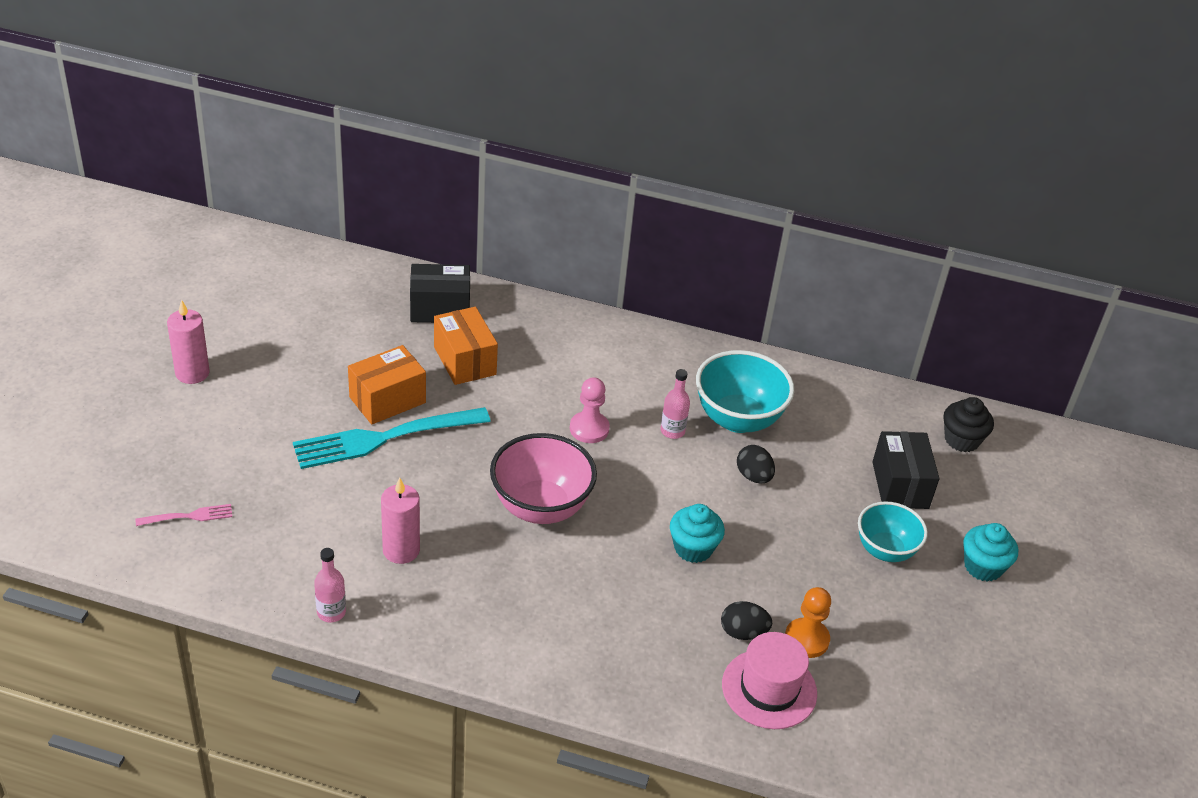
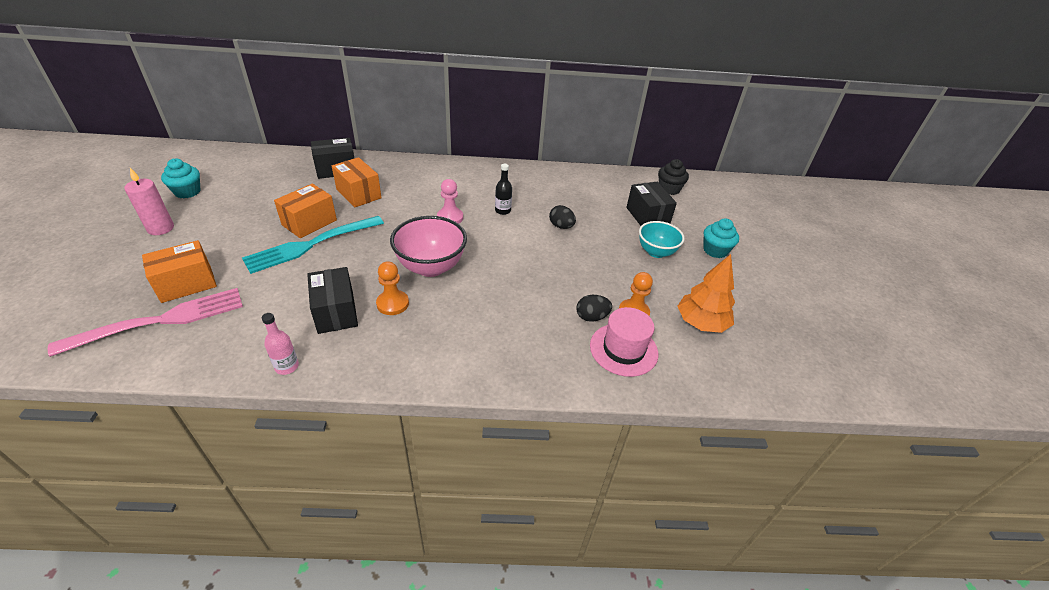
camera: 15 degrees left, 0 degrees up
pink fork [136,504,232,526] -> pink fork [48,288,243,357], size x2.25
pink candle [381,478,420,564] -> black box [307,267,358,334]
pink bottle [661,369,690,439] -> black bottle [495,164,512,215]
turquoise cupcake [670,504,725,563] -> turquoise cupcake moved to [161,158,200,198]
turquoise bowl [696,350,794,433] -> none
none -> orange box [142,240,217,303]
none -> orange pawn [376,261,409,315]
none -> orange tree [678,254,735,333]

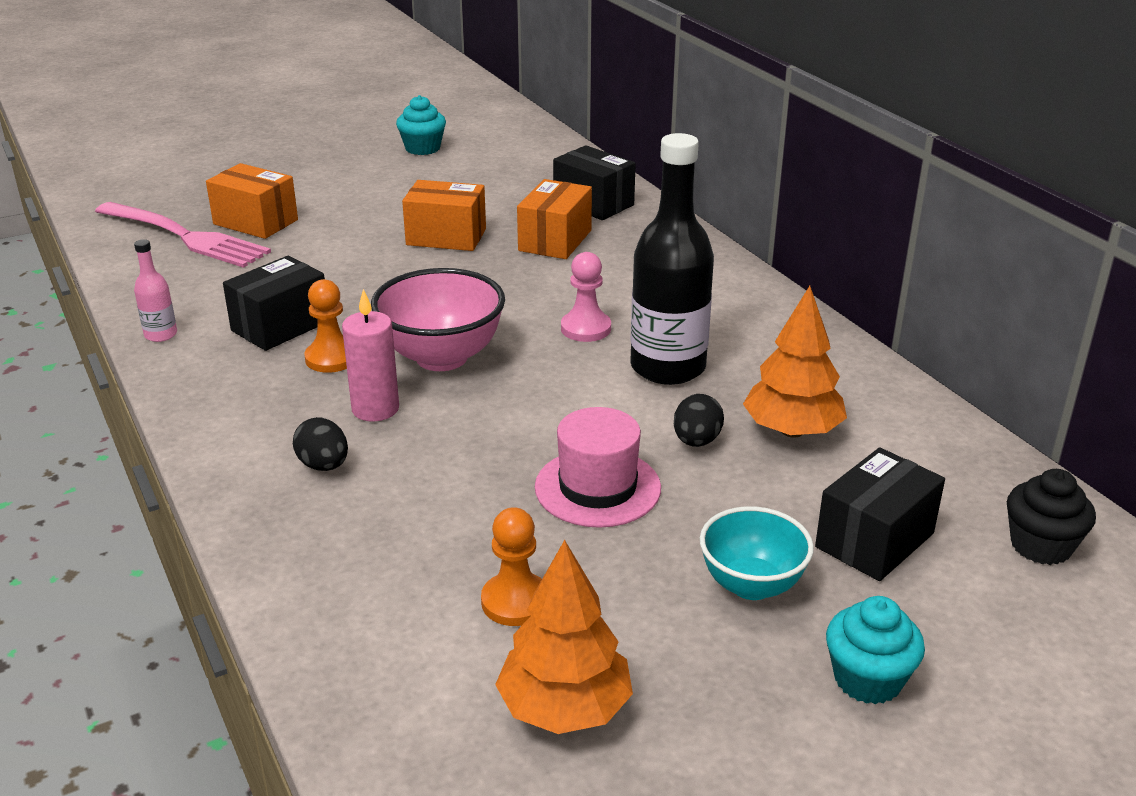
camera: 65 degrees right, 10 degrees down
pink candle [124,168,174,235] -> pink candle moved to [342,289,399,422]
turquoise fork [242,216,384,274] -> none
black bottle [495,164,512,215] -> black bottle [630,133,714,385], size x2.25
black egg [576,295,612,322] -> black egg moved to [293,417,348,471]
pink hat [590,307,658,377] -> pink hat moved to [535,407,661,528]
none -> orange tree [743,286,847,438]

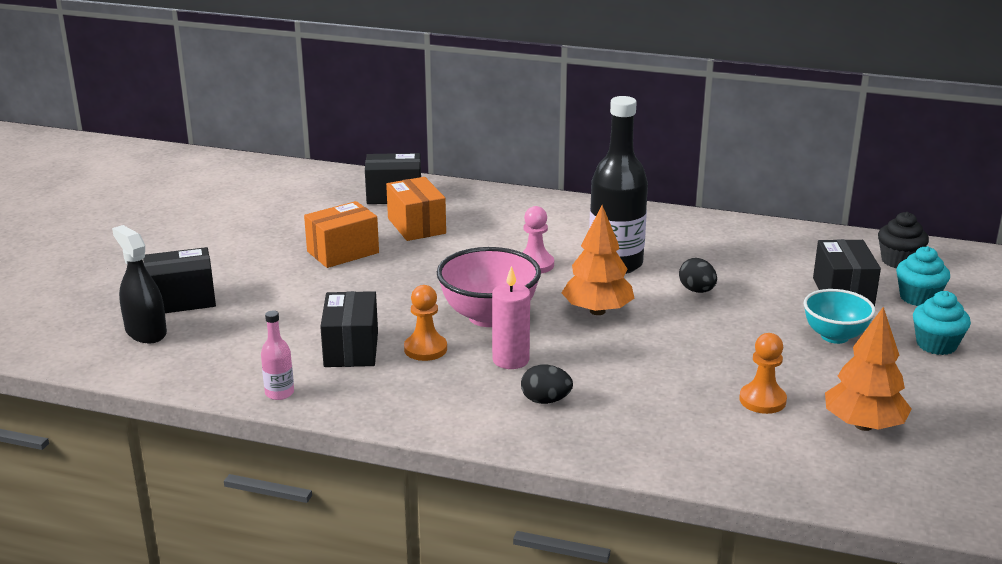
camera: 45 degrees left, 5 degrees down
pink fork [95,202,271,268] -> black spray bottle [112,225,167,343]
orange box [206,163,298,239] -> black box [143,247,216,313]
turquoise cupcake [396,95,446,155] -> turquoise cupcake moved to [896,246,950,306]
pink hat [535,407,661,528] -> none
orange tree [743,286,847,438] -> orange tree moved to [562,205,635,315]

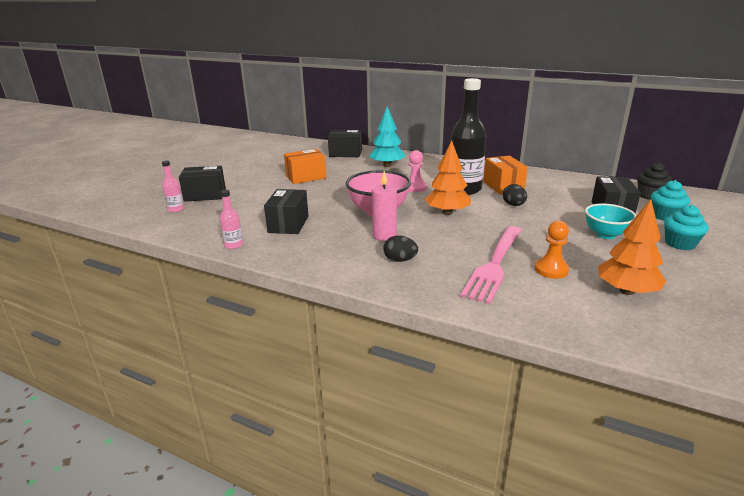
camera: 10 degrees right, 0 degrees up
black spray bottle [112,225,167,343] -> pink bottle [162,160,184,212]
orange box [386,177,446,241] -> orange box moved to [484,156,528,194]
orange pawn [404,285,447,361] -> none
none -> turquoise tree [369,107,406,167]
none -> pink fork [460,226,522,304]

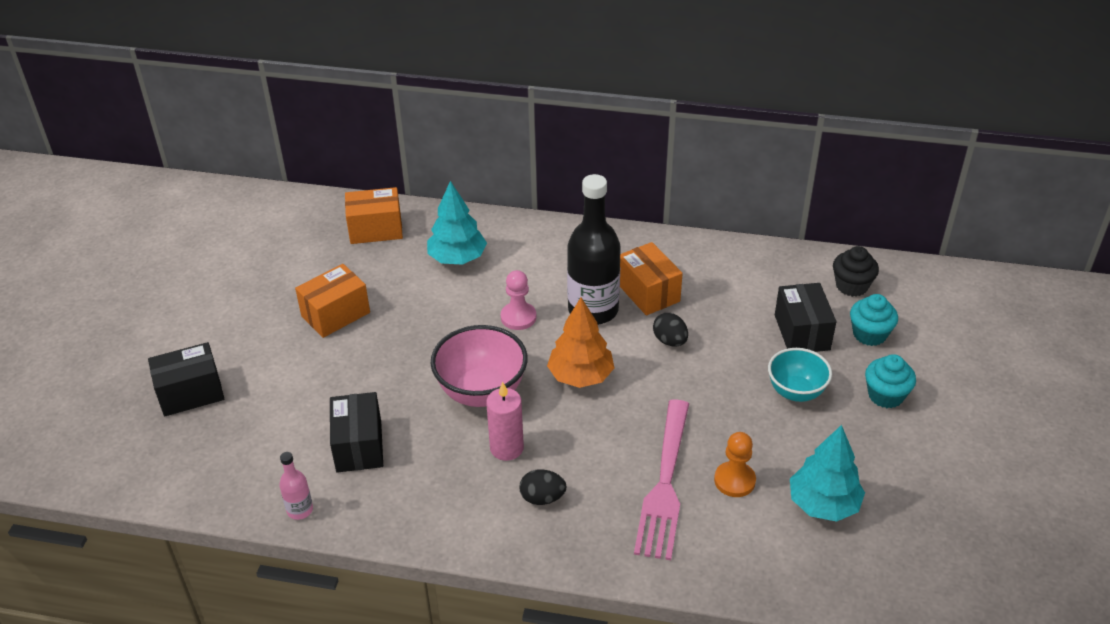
camera: 15 degrees left, 15 degrees up
pink bottle [162,160,184,212] -> none
black box [328,130,362,157] -> orange box [345,187,403,244]
orange tree [598,199,666,295] -> turquoise tree [790,425,865,521]

